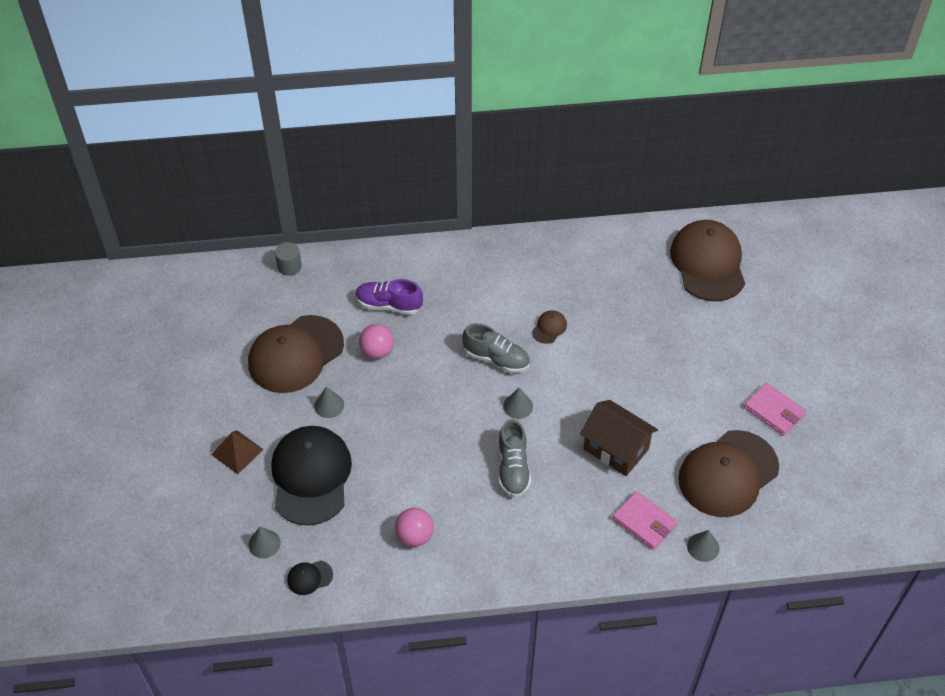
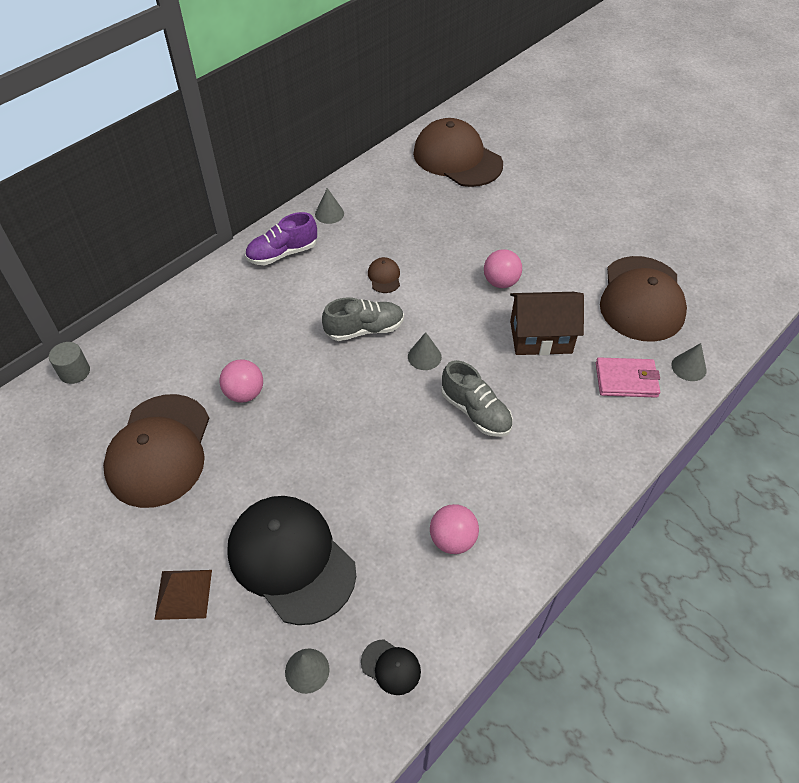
camera: 40 degrees left, 0 degrees up
black cap [287,560,333,595] -> black cap turned 90 degrees counterclockwise [361,640,421,695]
grey cone [314,387,344,418] -> grey cone moved to [315,188,344,224]
purple shoe [356,279,423,315] -> purple shoe moved to [245,212,317,265]
pink wallet [744,383,806,436] -> none
none -> pink ball [484,249,522,288]

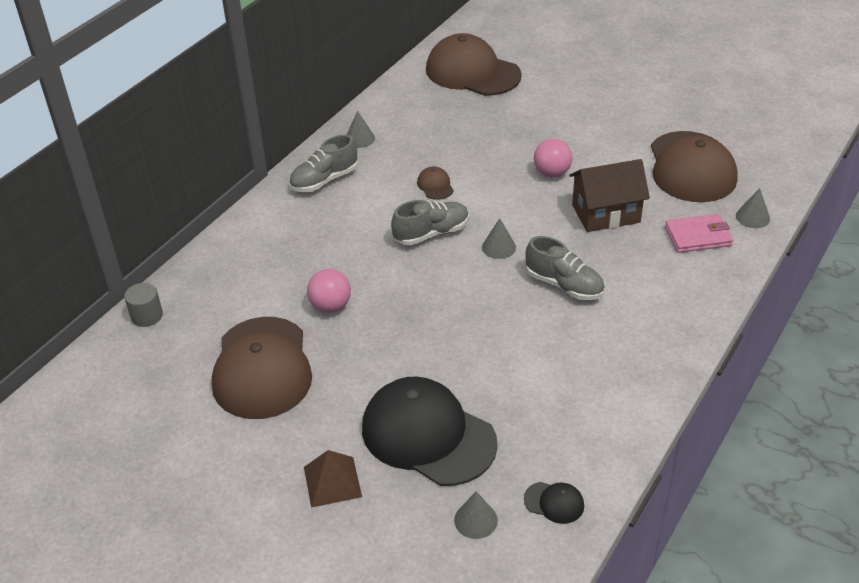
camera: 10 degrees left, 10 degrees down
purple shoe [245,212,317,265] -> grey shoe [289,134,358,192]
pink ball [430,504,479,554] -> none

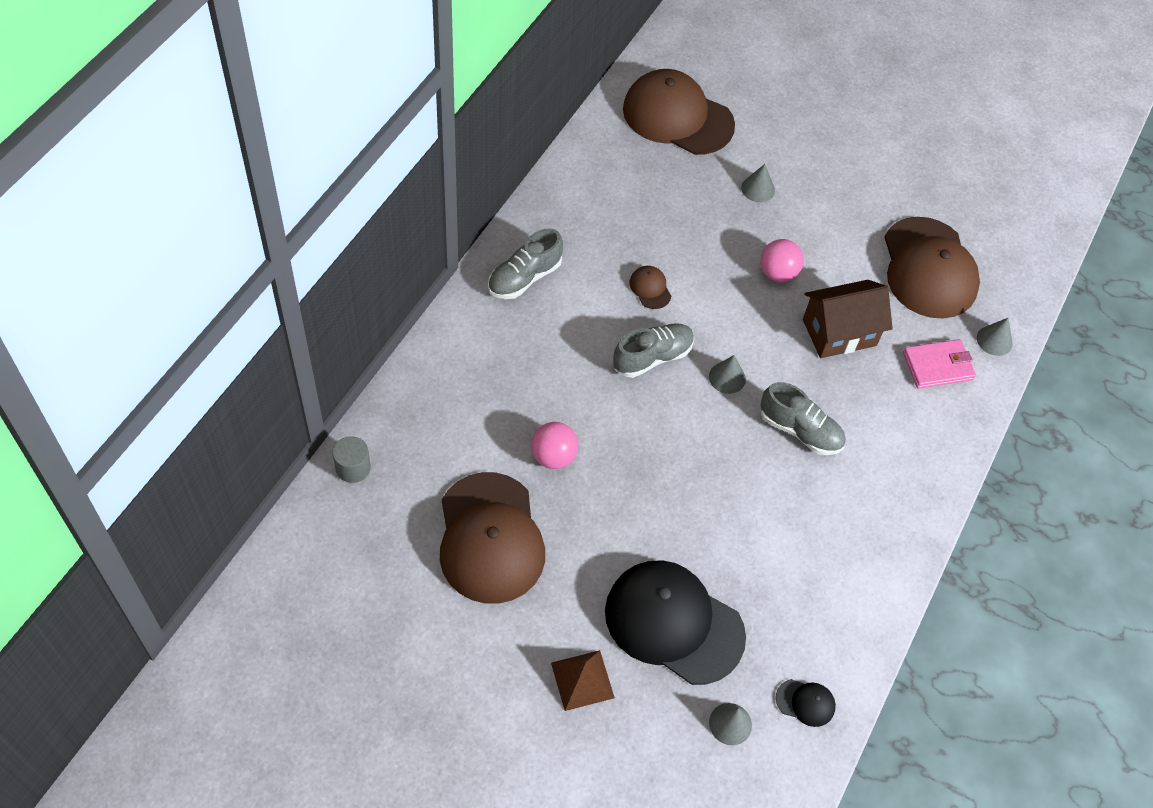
camera: 10 degrees left, 15 degrees up
grey cone [347,111,375,148] -> grey cone moved to [741,164,775,202]

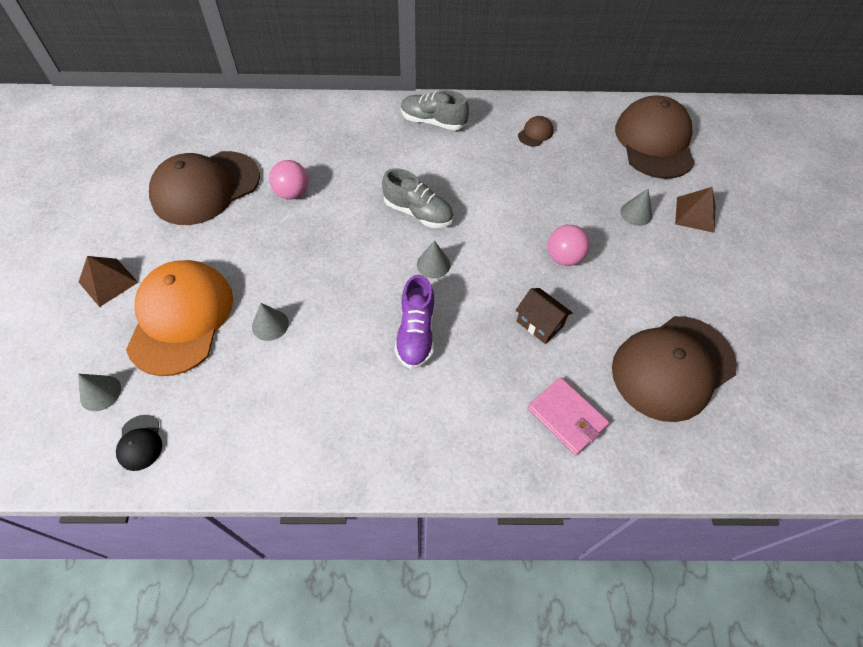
camera: 65 degrees right, 0 degrees up
grey cylinder [333,436,371,483] -> none
black cap [605,560,746,685] -> orange cap [126,260,233,376]
brown cap [629,266,671,309] -> brown cap moved to [518,116,554,146]
grey shoe [761,382,846,455] -> purple shoe [394,275,434,369]
brown house [803,280,893,358] -> brown house [516,288,573,344], size x0.61
grey cone [977,318,1013,356] -> grey cone moved to [252,303,289,341]
none -> brown pyramid [675,187,715,233]

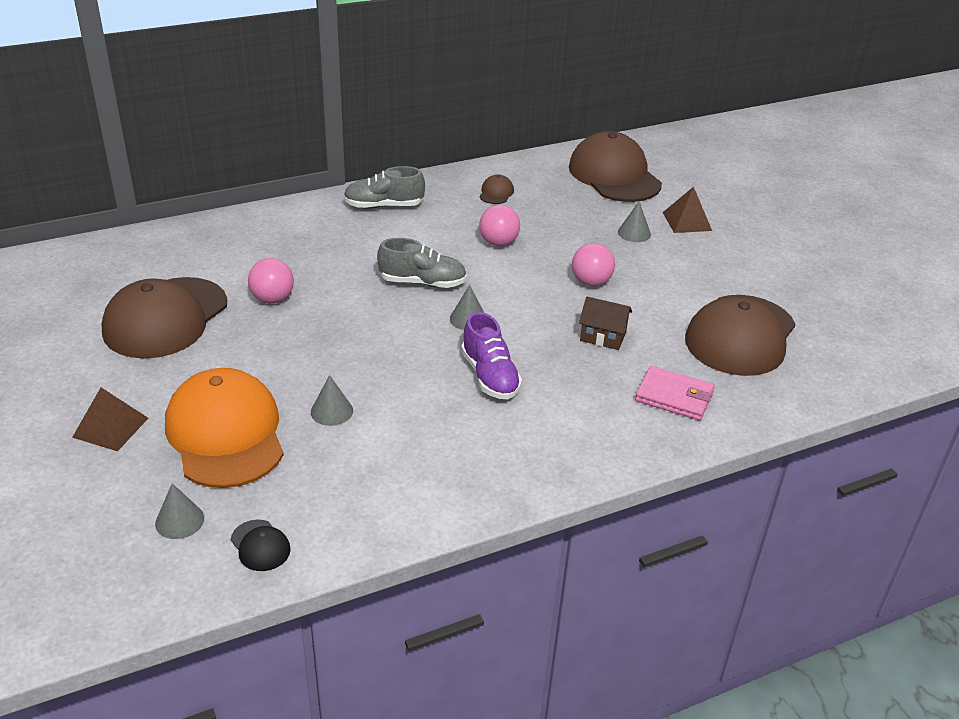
camera: 25 degrees left, 20 degrees down
none -> pink ball [479,205,520,246]

